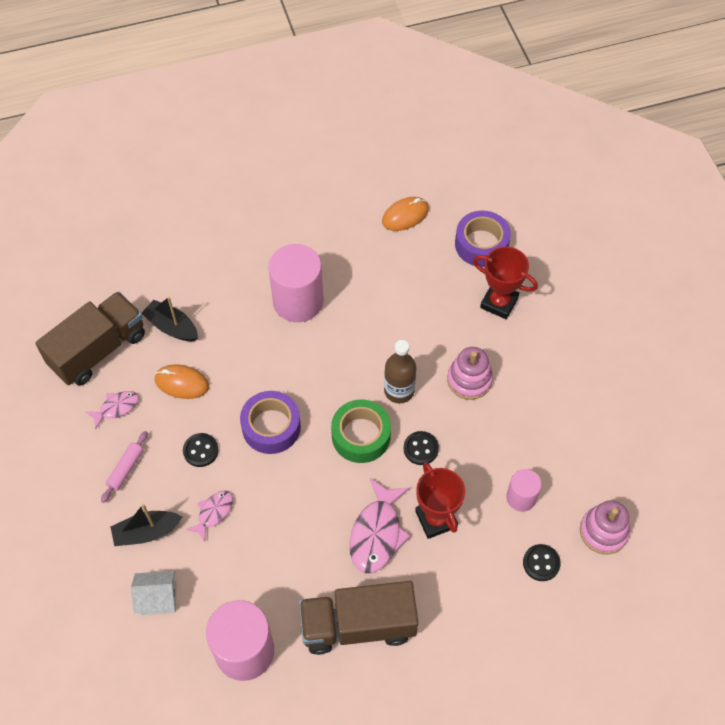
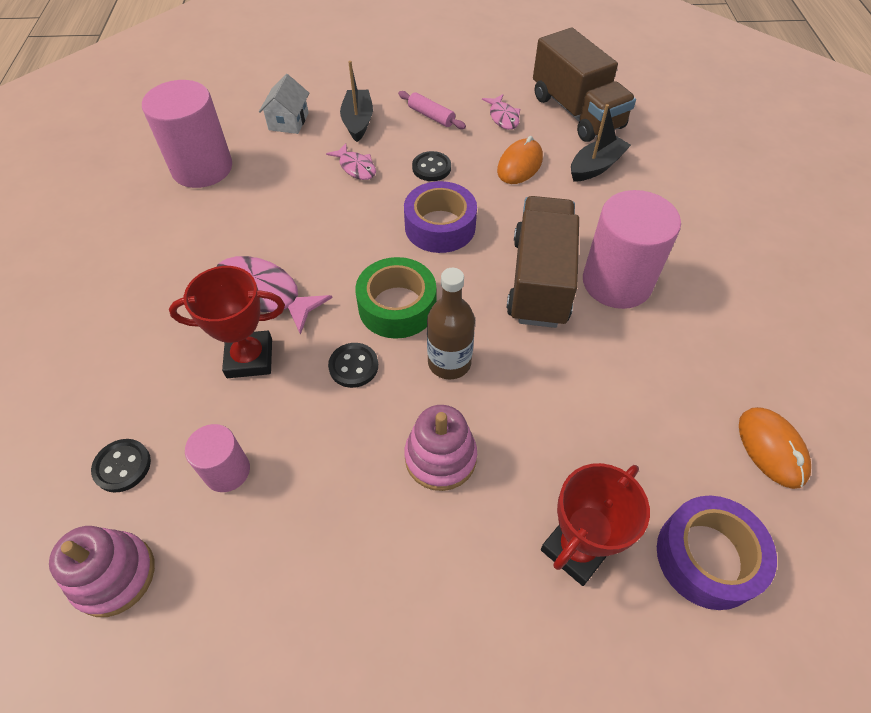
camera: 105 degrees right, 5 degrees down
brown truck [299,581,418,655] -> brown truck moved to [506,196,579,328]

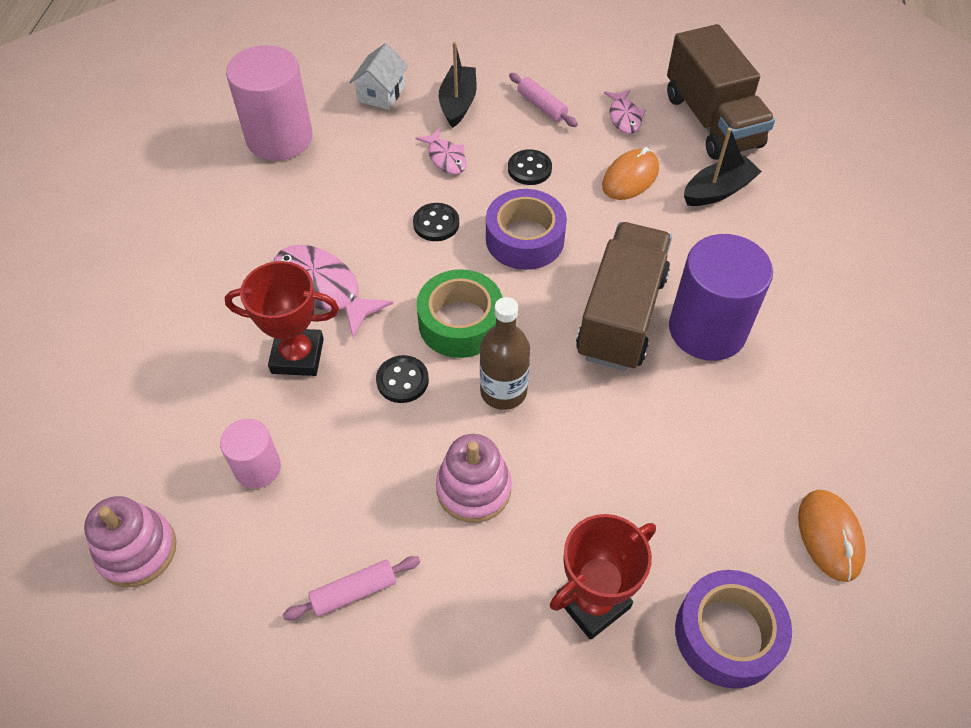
camera: 10 degrees right, 0 degrees up
black button [91,439,151,493] -> black button moved to [413,203,459,241]
pink cylinder [583,190,681,309] -> purple cylinder [669,234,773,361]
none -> pink rolling pin [282,556,420,620]

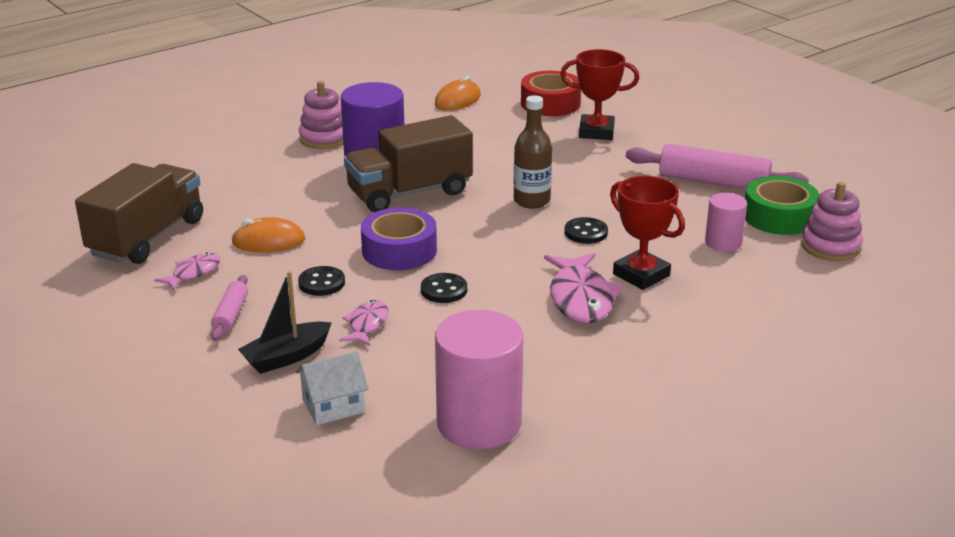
camera: 135 degrees left, 25 degrees down
pink rolling pin [282,556,420,620] -> pink rolling pin [626,144,809,189], size x1.91
green tape [416,269,503,358] -> green tape moved to [745,176,819,235]
pink stacking toy [436,434,512,523] -> pink stacking toy moved to [299,81,343,149]
purple tape [675,570,792,689] -> red tape [521,71,581,116]
black boat [684,128,762,206] -> none

